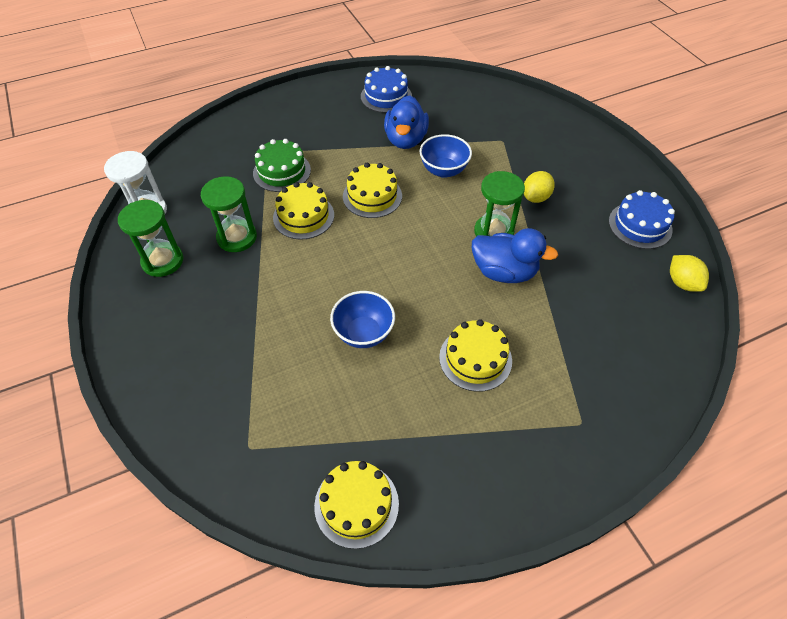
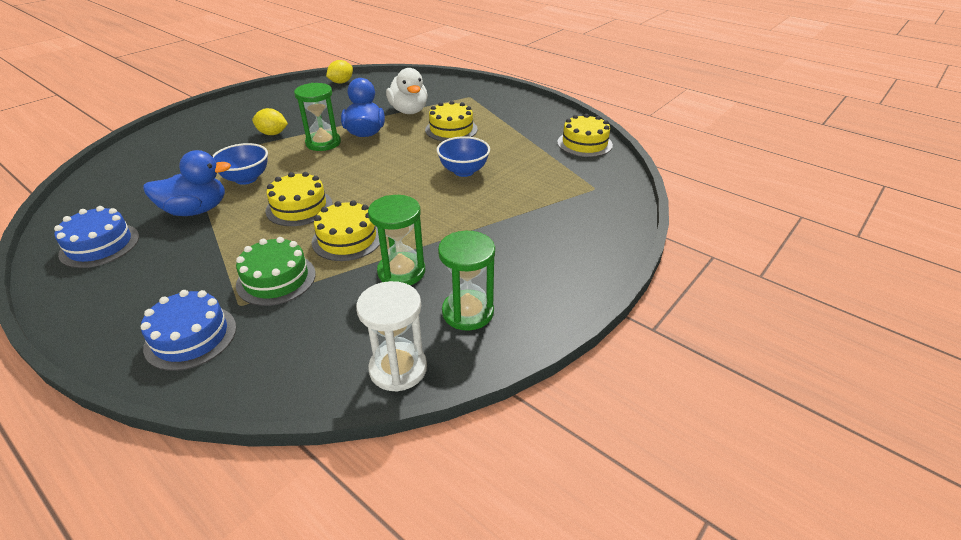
camera: 115 degrees left, 15 degrees down
blue cake [609,190,675,249] -> blue cake moved to [141,290,236,371]
none -> white duck [386,68,428,114]

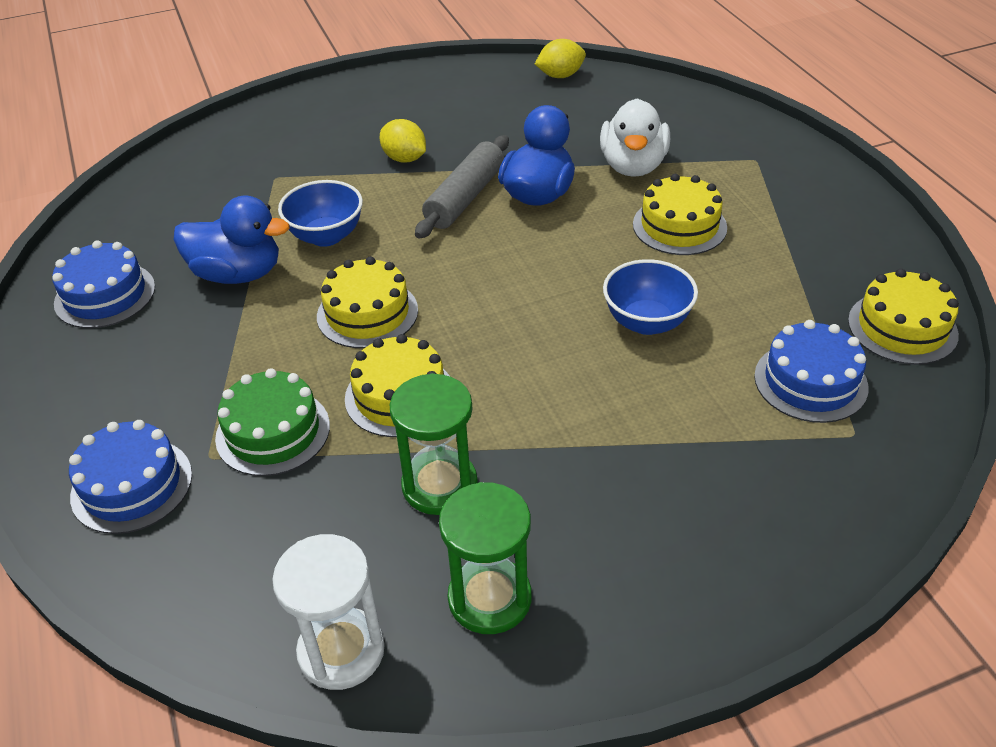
camera: 30 degrees right, 5 degrees up
green hourglass [294,83,341,151] -> grey rolling pin [415,135,509,239]
none -> blue cake [754,320,869,423]

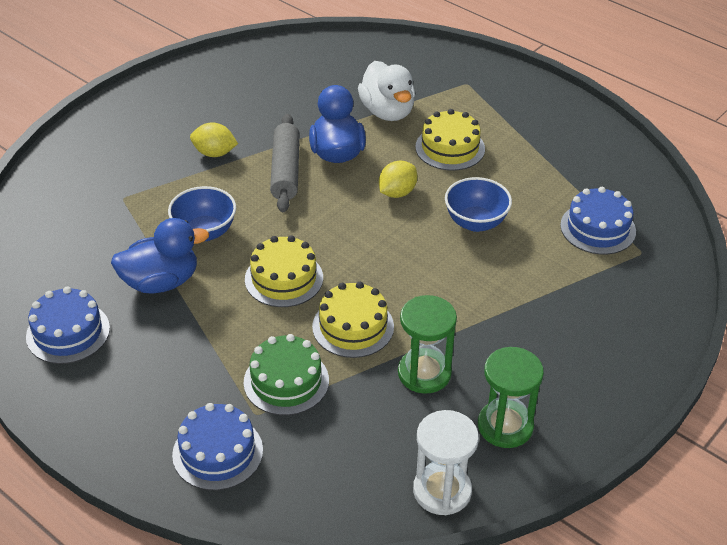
camera: 30 degrees left, 0 degrees up
yellow lemon [535,39,586,78] -> yellow lemon moved to [379,161,417,198]
yellow cake [848,269,959,365] -> none

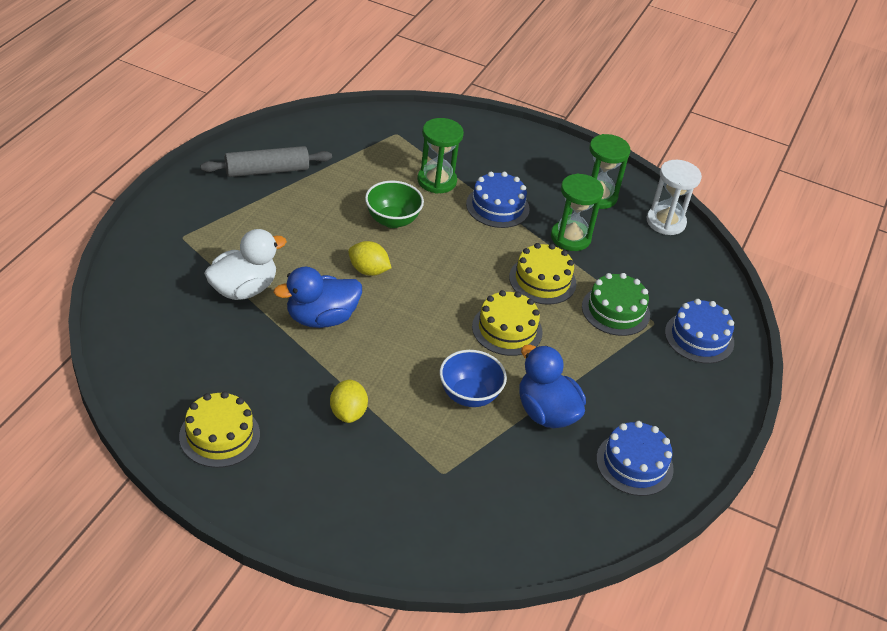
camera: 110 degrees left, 0 degrees up
grey rolling pin [270,114,300,212] -> grey rolling pin moved to [200,146,332,177]
yellow cake [415,109,485,171] -> yellow cake moved to [179,391,260,468]
blue bowl [445,177,512,232] -> green bowl [365,181,424,228]
blue cake [560,187,636,254] -> blue cake moved to [466,172,530,228]
none -> green hourglass [417,118,464,194]

